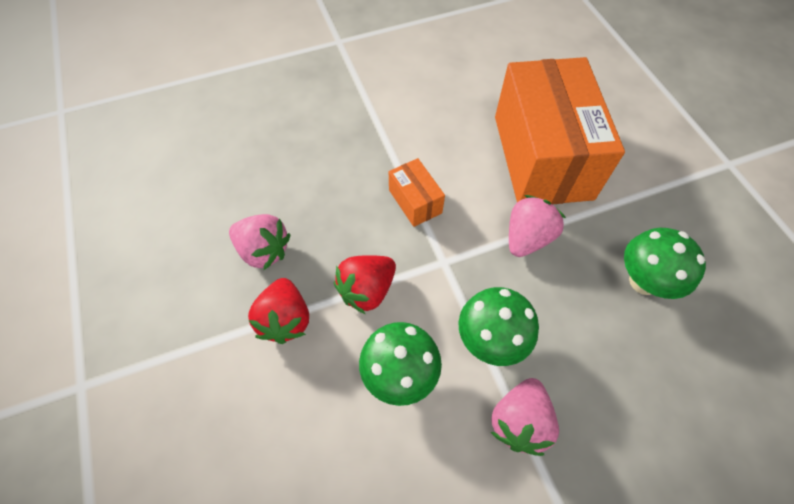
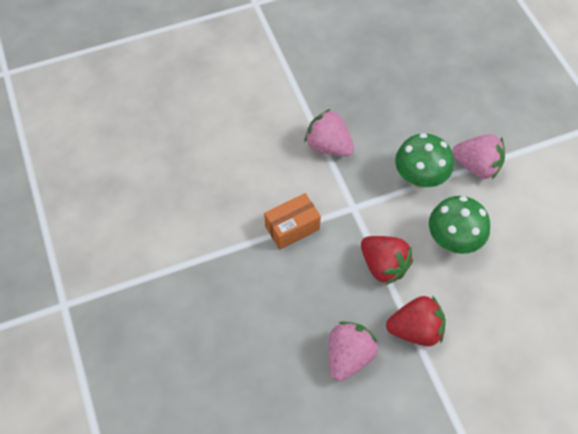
camera: 90 degrees left, 0 degrees up
orange box [495,57,625,204] -> none
green mushroom [624,228,706,299] -> none

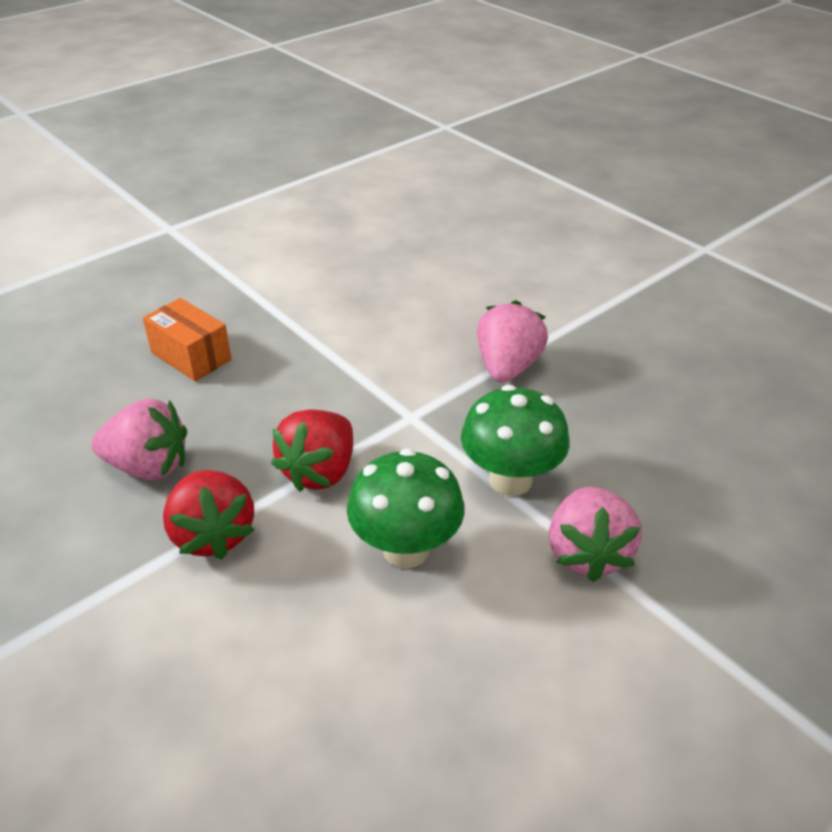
camera: 70 degrees right, 20 degrees down
orange box [264,193,321,250] -> orange box moved to [143,298,232,382]

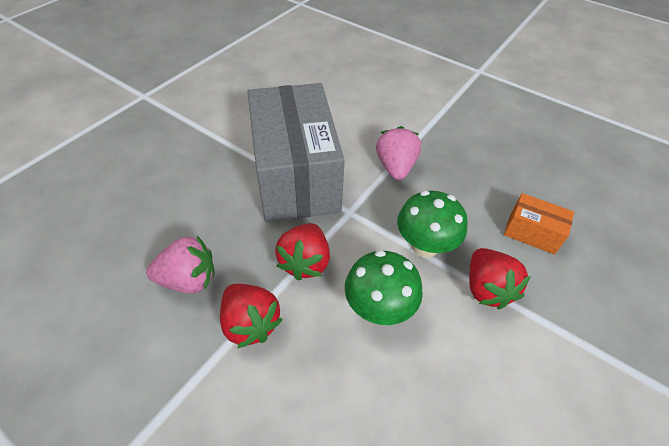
camera: 15 degrees left, 10 degrees up
orange box [143,298,232,382] -> orange box moved to [504,193,574,255]
pink strawberry [549,487,642,582] -> red strawberry [469,248,531,309]
none -> grey box [248,83,345,222]

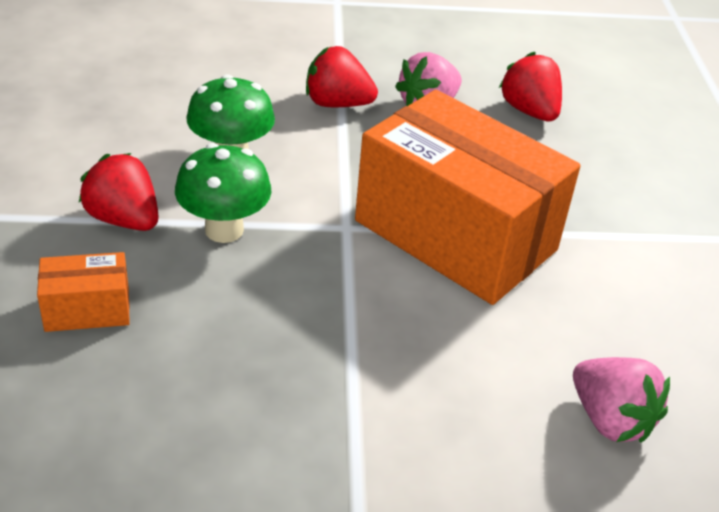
camera: 140 degrees right, 10 degrees down
grey box [248,83,345,222] -> orange box [355,90,581,305]
red strawberry [275,223,330,281] -> red strawberry moved to [499,52,562,121]
pink strawberry [376,126,421,180] -> pink strawberry moved to [573,357,670,443]

